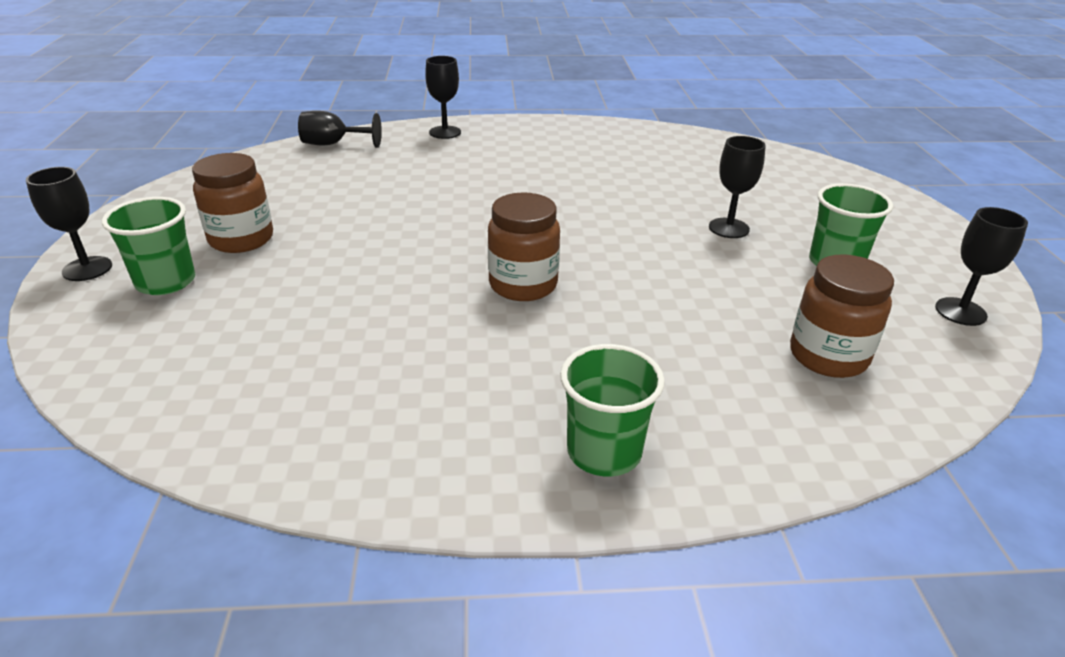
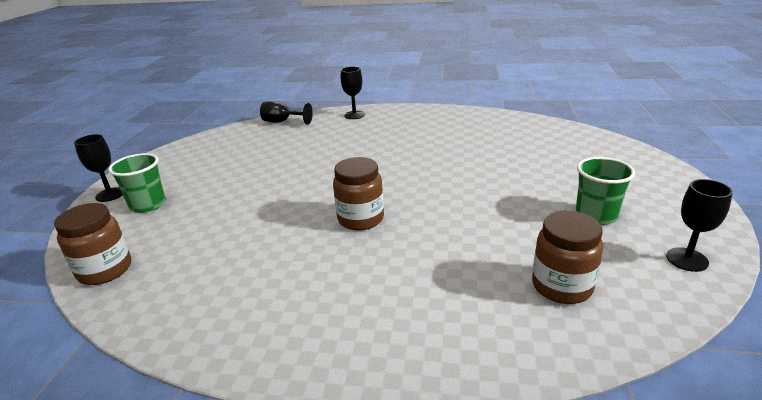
camera: 15 degrees right, 5 degrees down
brown jar [192,153,273,253] -> brown jar moved to [54,203,131,285]
green cup [560,344,665,477] -> none
black goblet [709,136,766,238] -> none

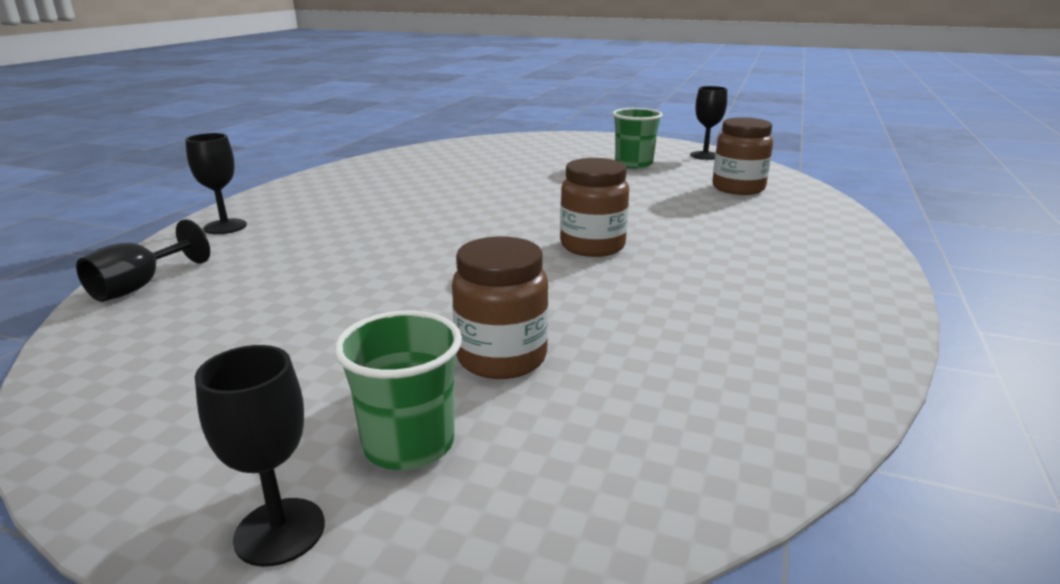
camera: 80 degrees left, 5 degrees down
brown jar [54,203,131,285] -> brown jar moved to [452,236,549,379]

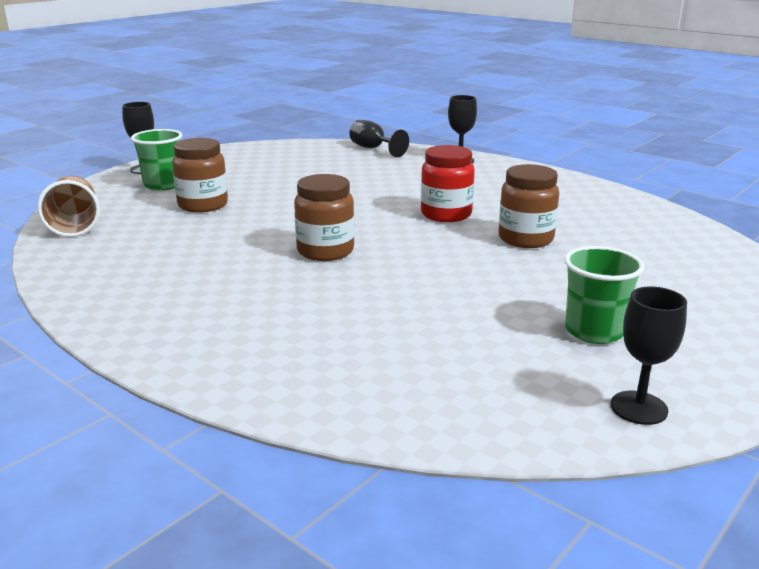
camera: 110 degrees right, 0 degrees up
brown jar [713,117,773,195] -> brown jar moved to [499,164,559,248]
none -> brown cup [37,176,100,237]
none -> red jar [421,145,475,222]

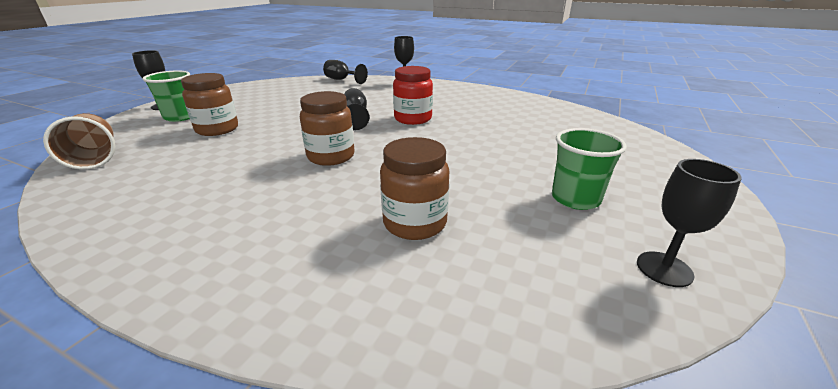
camera: 15 degrees left, 5 degrees up
brown jar [499,164,559,248] -> brown jar moved to [380,137,449,240]
none -> black goblet [344,88,369,130]

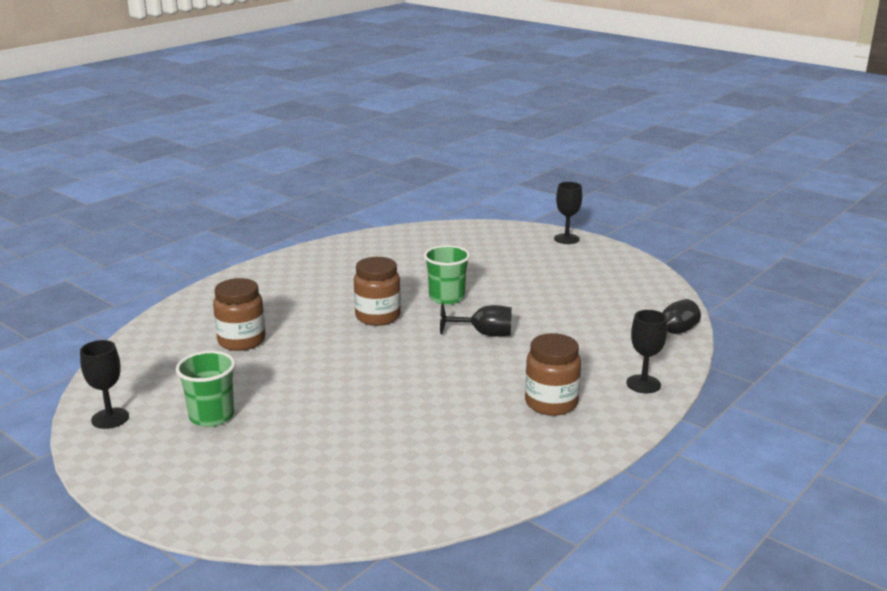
camera: 105 degrees right, 5 degrees down
brown cup [43,113,115,170] -> none
green cup [142,70,190,122] -> green cup moved to [424,245,470,305]
brown jar [181,73,238,136] -> brown jar moved to [525,333,581,416]
red jar [393,66,433,125] -> none

